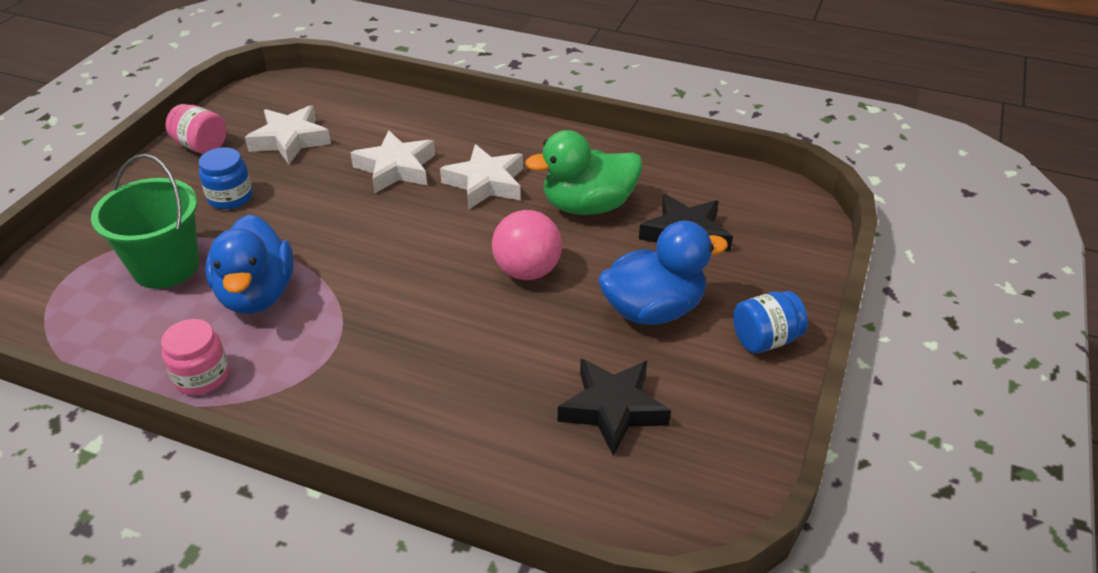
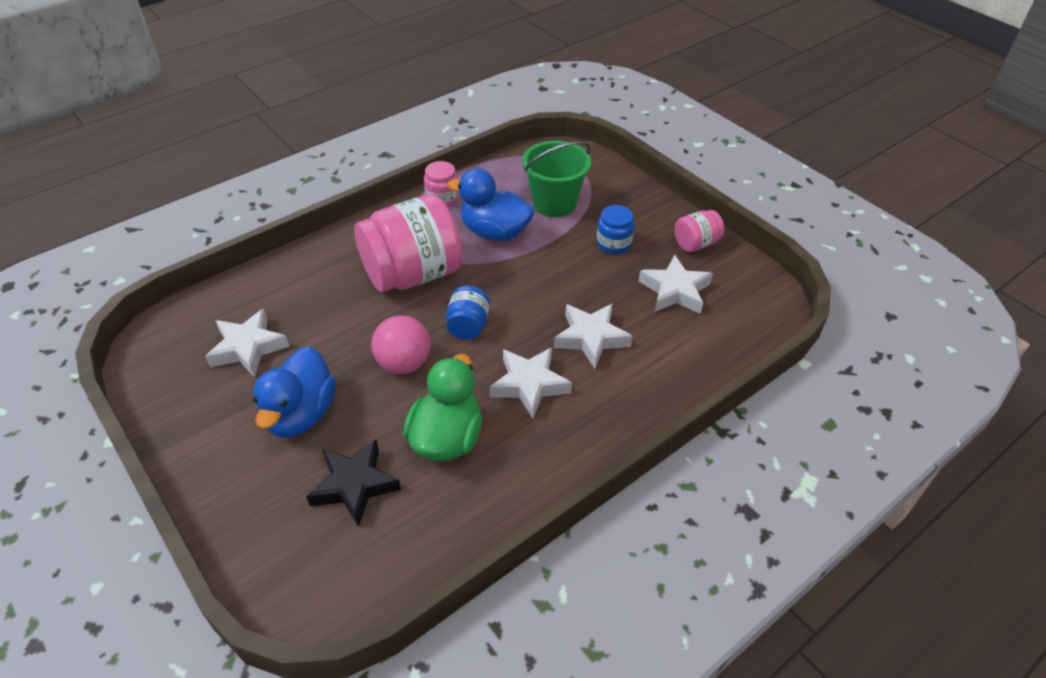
camera: 120 degrees right, 5 degrees up
black star [558,359,671,456] -> white star [205,309,290,377]
blue jar [733,291,808,353] -> blue jar moved to [446,286,490,340]
none -> pink jar [354,194,463,292]

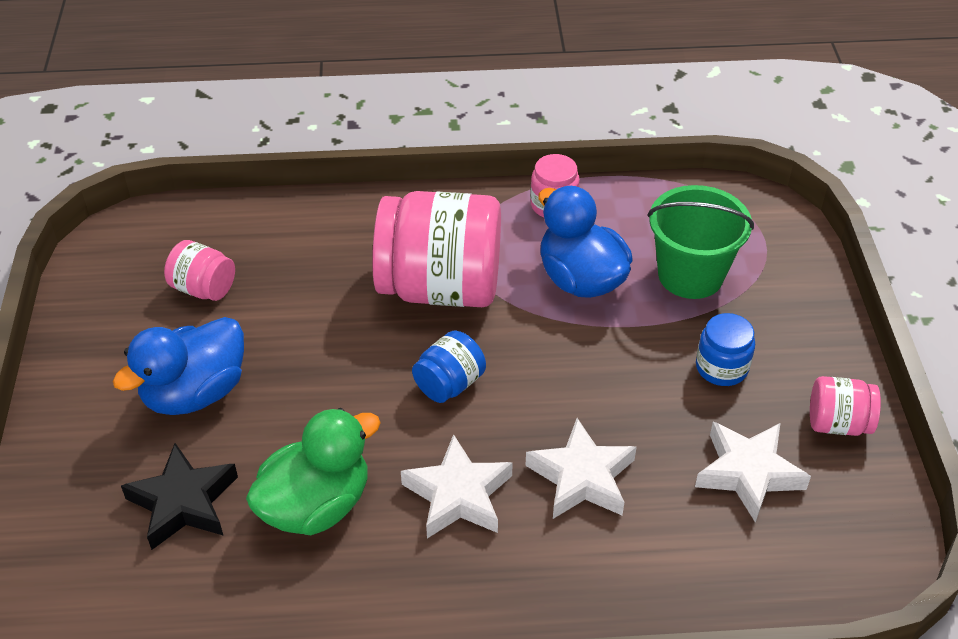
camera: 35 degrees right, 0 degrees up
white star [205,309,290,377] -> pink jar [164,240,235,301]
pink ball [371,315,431,374] -> none

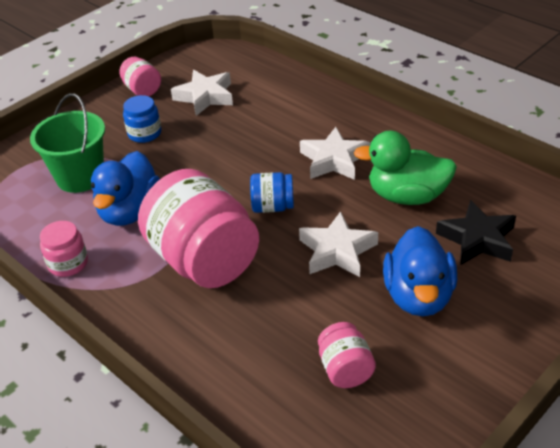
camera: 130 degrees left, 5 degrees down
blue duck [113,317,244,415] -> blue duck turned 90 degrees clockwise [383,226,457,316]
white star [525,418,636,519] -> white star moved to [299,211,378,277]

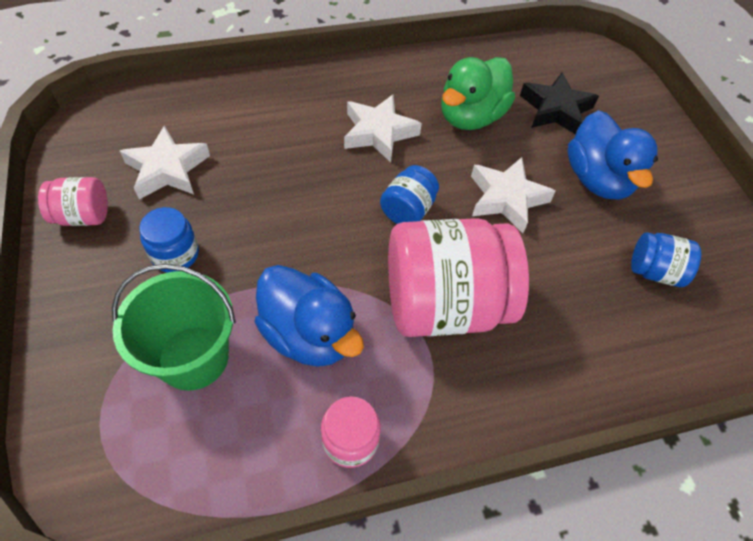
camera: 65 degrees left, 15 degrees up
pink jar [318,322,376,388] -> blue jar [631,232,701,287]
blue duck [383,226,457,316] -> blue duck turned 45 degrees clockwise [567,110,658,200]

